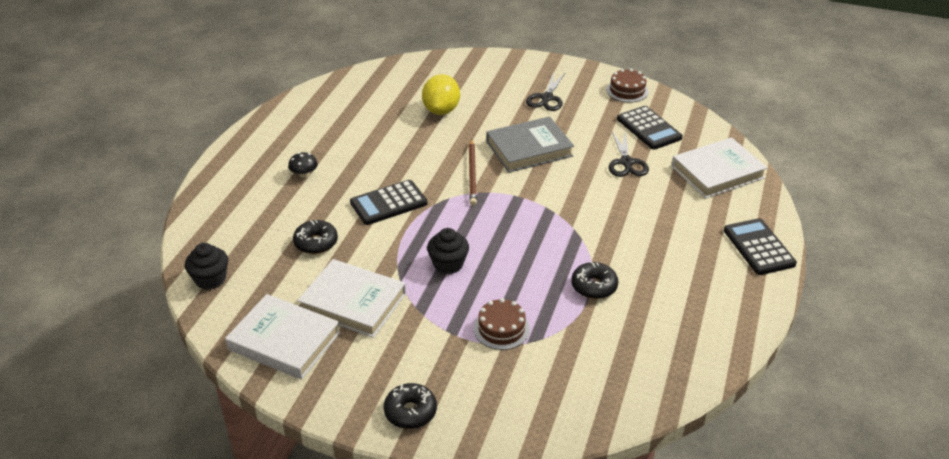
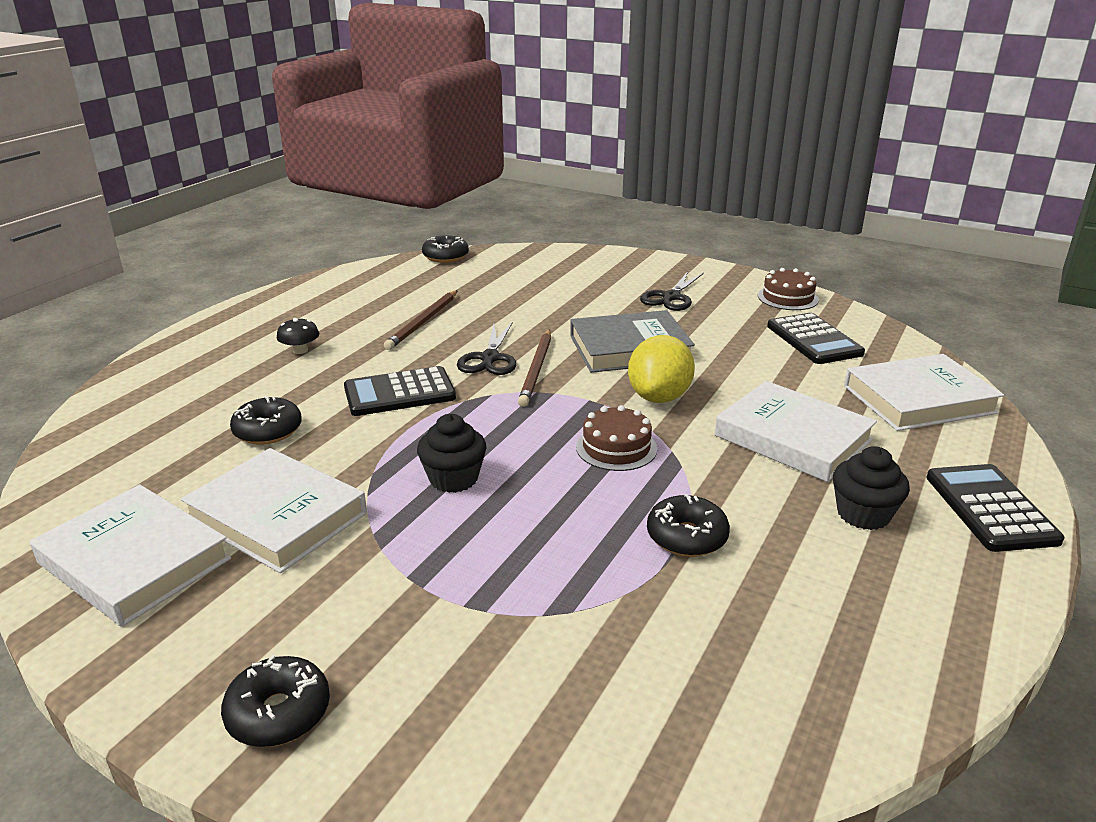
camera: 10 degrees right, 10 degrees down
black cupcake [185,243,228,290] -> black cupcake moved to [833,446,910,530]
yellow lemon [422,74,460,115] -> yellow lemon moved to [628,335,695,403]
brown cake [474,298,530,350] -> brown cake moved to [576,405,657,471]
black scissors [609,131,649,177] -> black scissors moved to [457,322,516,375]
none -> brown pencil [384,290,458,350]
none -> black donut [422,235,469,263]
none -> white book [715,381,877,482]

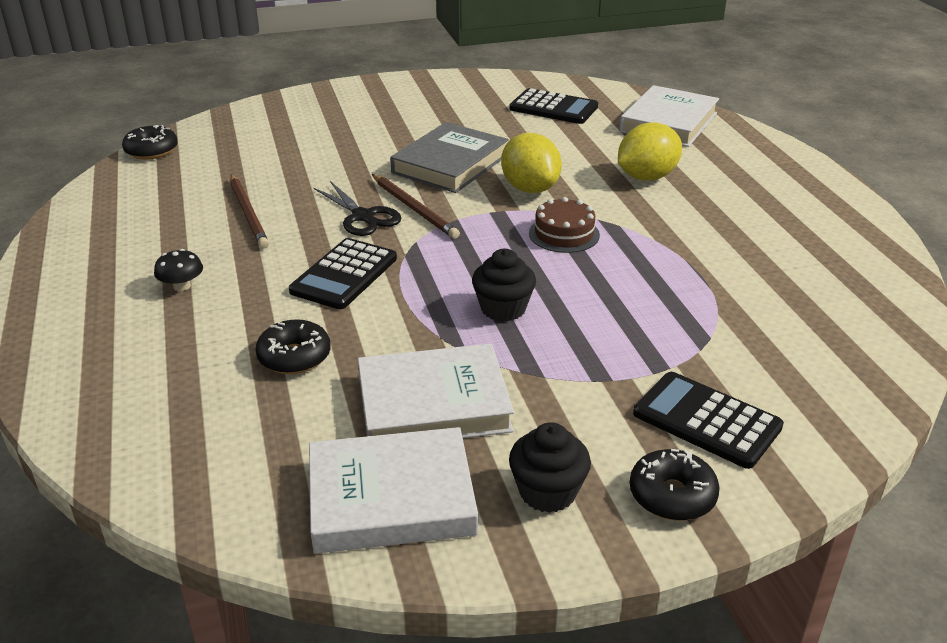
camera: 45 degrees left, 5 degrees up
black scissors [640,271,704,311] -> none
black donut [647,494,730,557] -> none
white book [715,381,877,482] -> yellow lemon [618,122,682,181]
brown cake [758,268,819,310] -> none
black cupcake [833,446,910,530] -> black cupcake moved to [509,422,591,513]
black calculator [926,464,1064,552] -> black calculator moved to [633,372,784,469]

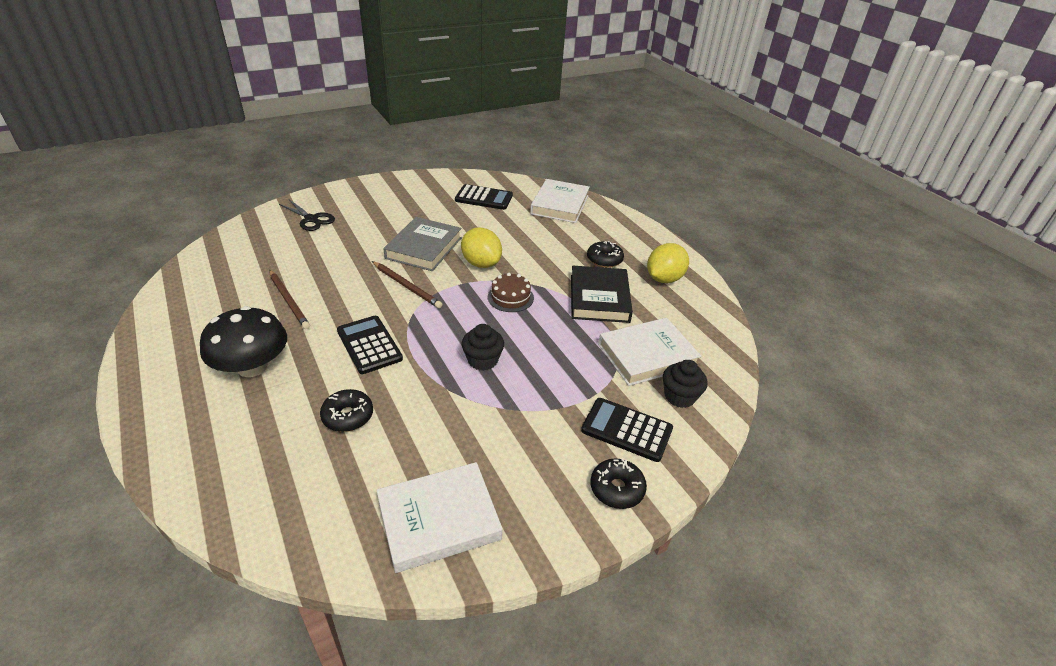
camera: 15 degrees left, 5 degrees up
black donut [122,125,178,160] -> black donut moved to [587,241,624,268]
black mushroom [154,249,203,291] -> black mushroom [200,306,287,377], size x2.33
black calculator [289,238,397,309] -> black calculator turned 135 degrees clockwise [337,316,403,374]
black scissors [314,181,401,236] -> black scissors moved to [279,200,335,231]
white book [358,343,514,438] -> white book moved to [598,318,701,386]
black cupcake [509,422,591,513] -> black cupcake moved to [663,360,708,408]
yellow lemon [618,122,682,181] -> yellow lemon moved to [647,243,689,283]
none -> black book [571,266,633,323]

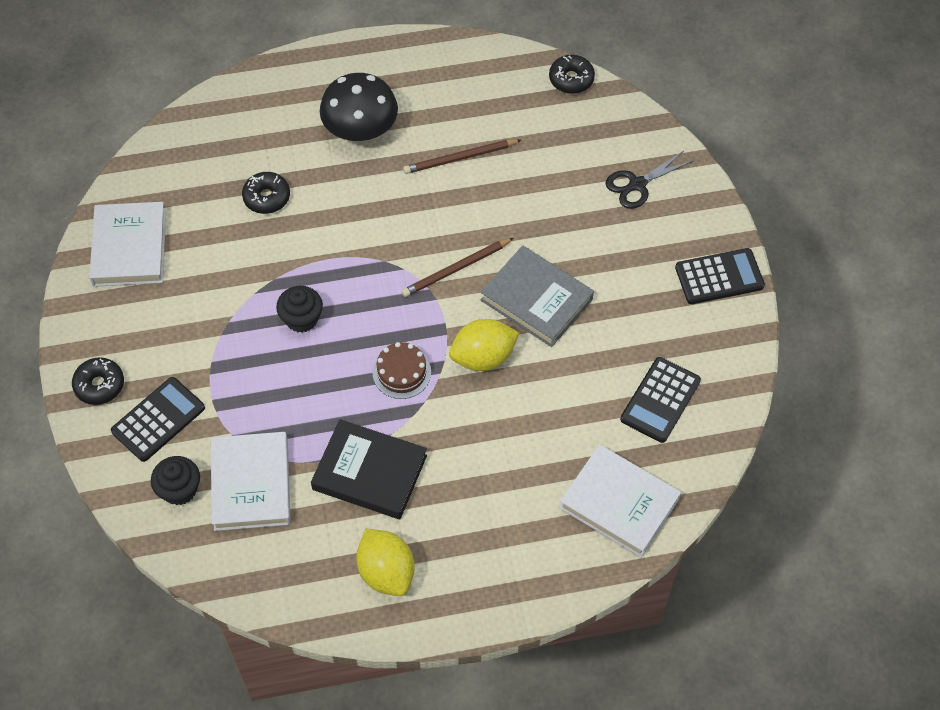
camera: 110 degrees right, 20 degrees up
black calculator [337,316,403,374] -> black calculator moved to [675,248,765,304]
black donut [587,241,624,268] -> black donut moved to [549,55,595,94]

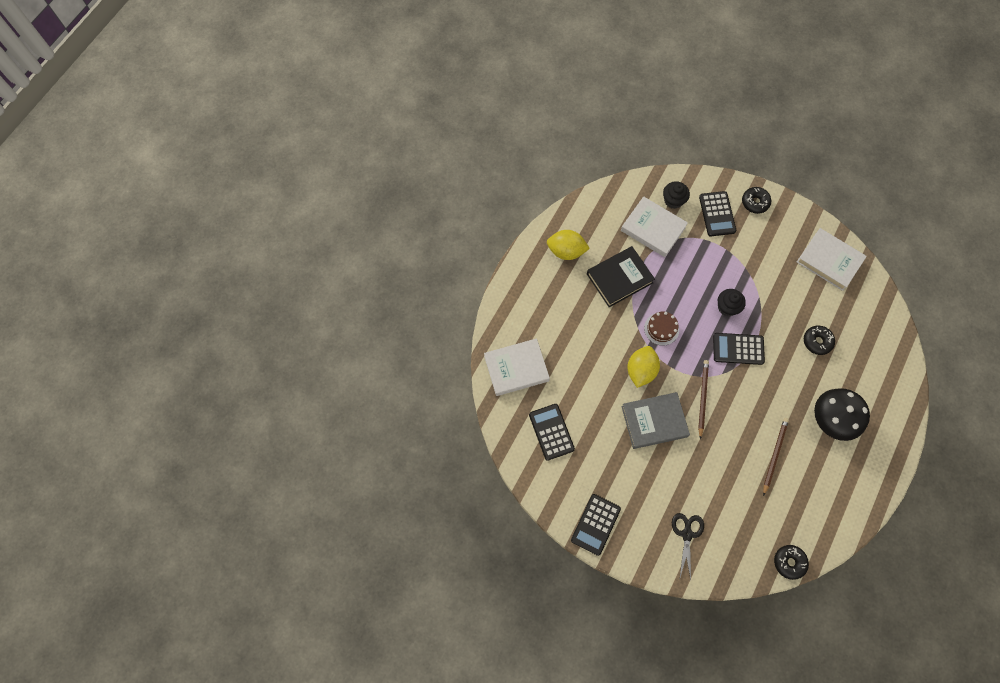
camera: 130 degrees right, 10 degrees up
none -> black calculator [713,333,765,365]

